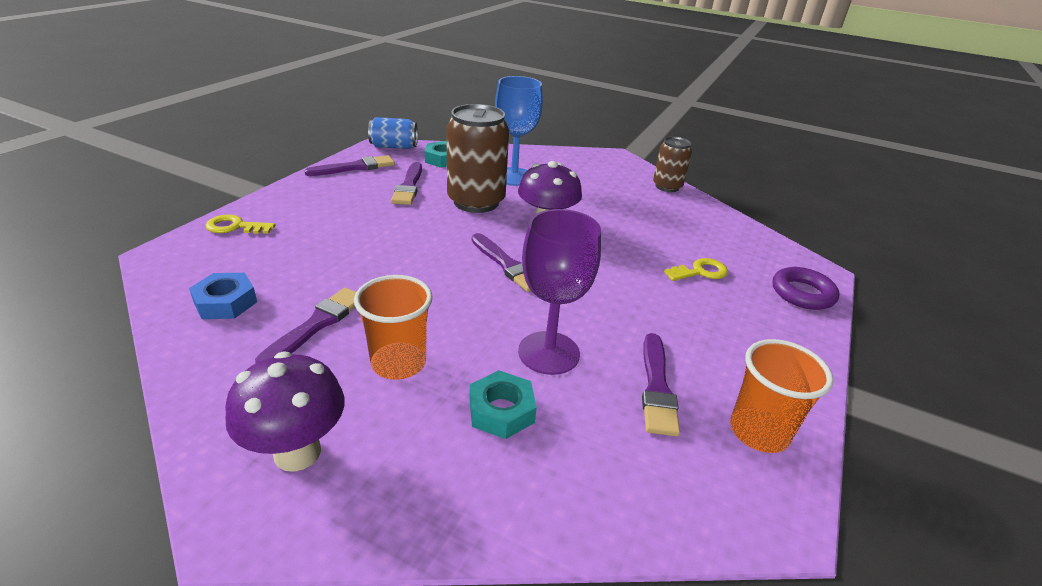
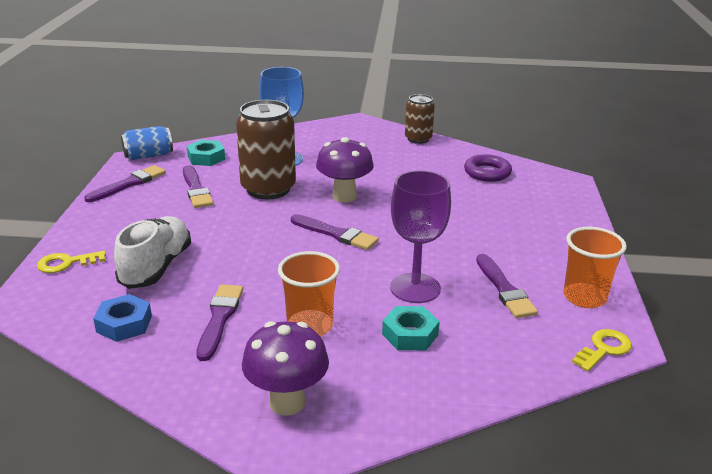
camera: 20 degrees left, 5 degrees down
yellow key [664,258,728,281] -> yellow key moved to [572,329,632,371]
purple ring [772,267,839,310] -> purple ring moved to [464,154,512,182]
none -> white shoe [114,216,191,289]

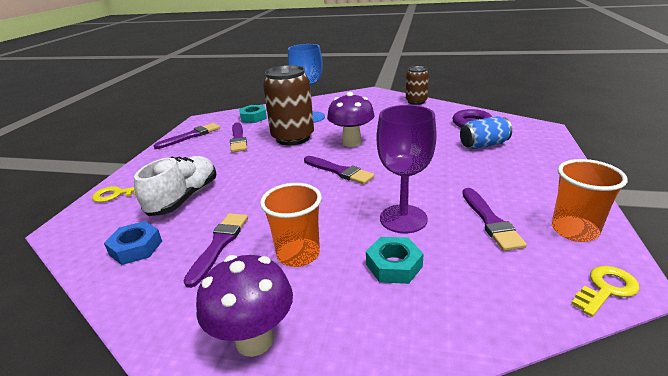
camera: 10 degrees right, 0 degrees up
blue can [121,126,173,160] -> blue can moved to [460,116,512,149]

